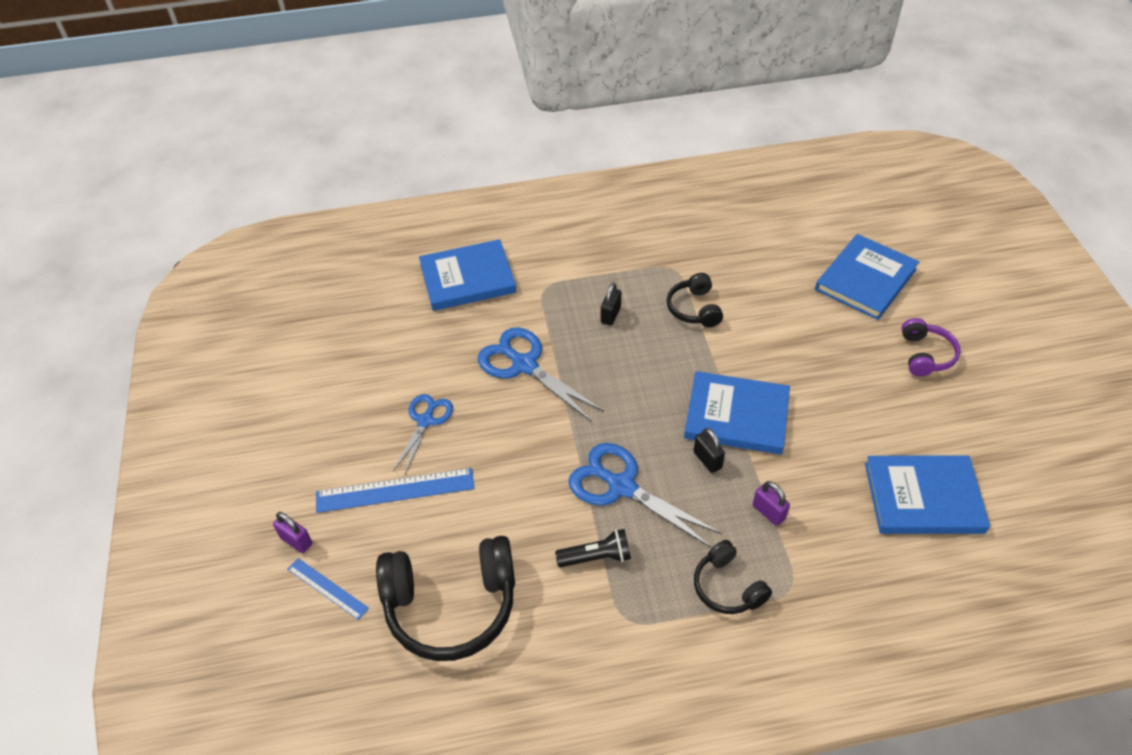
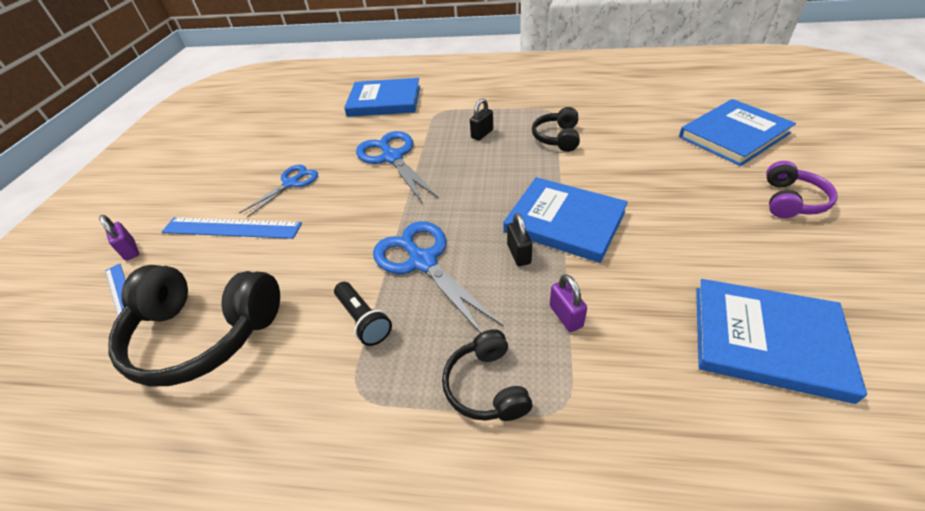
camera: 20 degrees right, 5 degrees down
black flashlight [555,529,631,567] -> black flashlight turned 45 degrees clockwise [334,282,392,346]

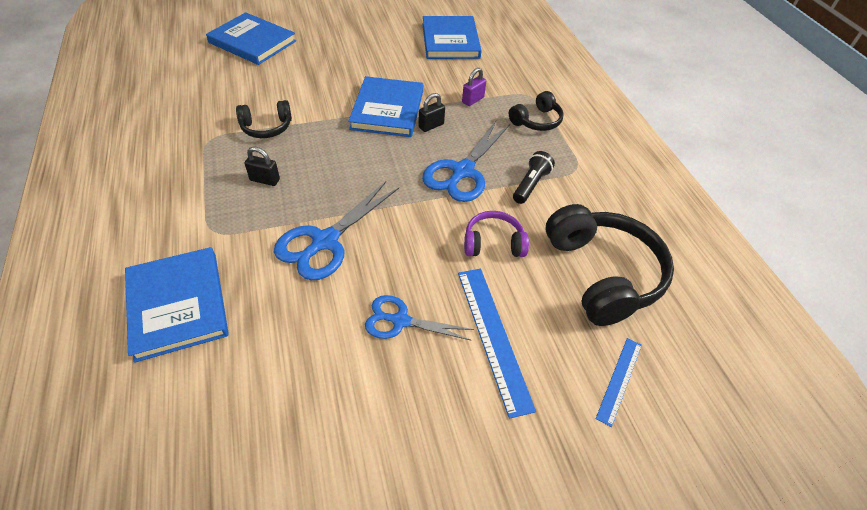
camera: 120 degrees left, 5 degrees up
purple padlock [99,215,139,261] -> none
purple headphones [766,161,837,218] -> purple headphones moved to [464,211,529,257]

